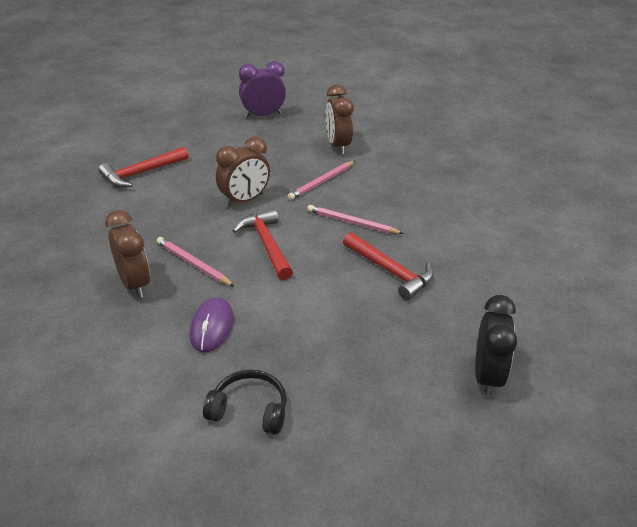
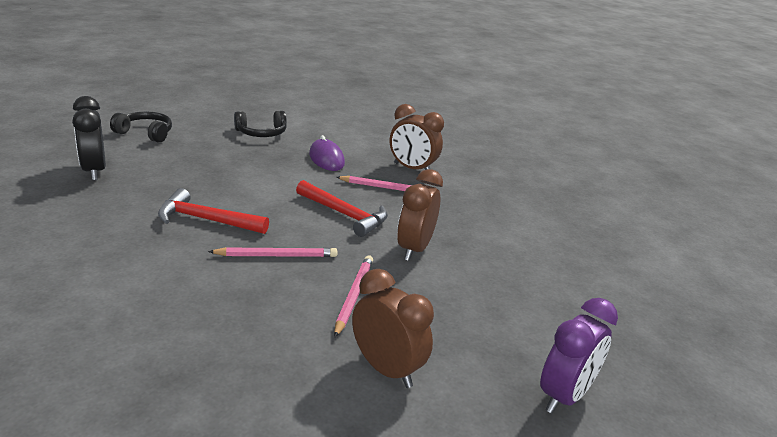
camera: 145 degrees right, 10 degrees down
red hammer [99,147,188,188] -> none
none -> black headphones [110,112,172,143]

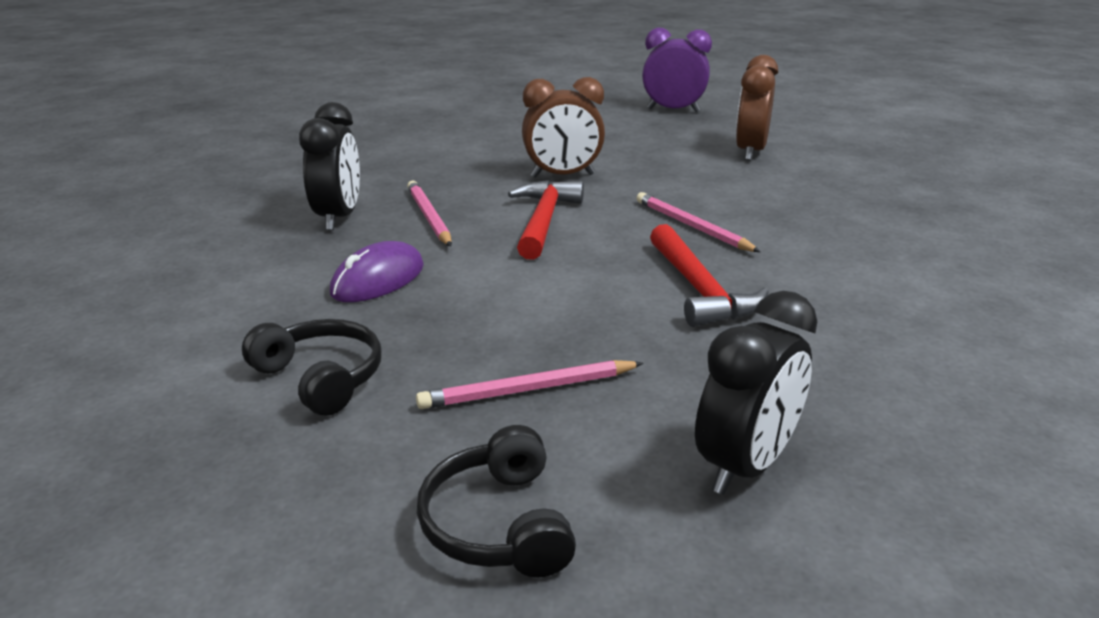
camera: 115 degrees left, 0 degrees up
pink pencil [334,255,373,337] -> pink pencil moved to [416,360,644,409]
brown clock [390,104,444,170] -> black clock [299,102,360,231]

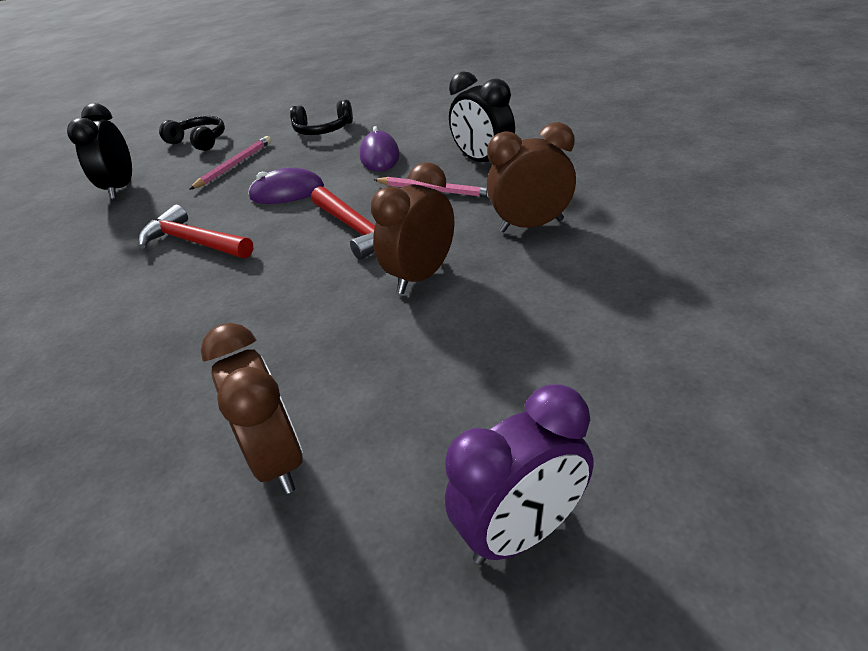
camera: 140 degrees right, 10 degrees up
pink pencil [637,192,761,252] -> none
none -> purple mouse [248,168,324,204]
none -> brown clock [487,122,576,232]

